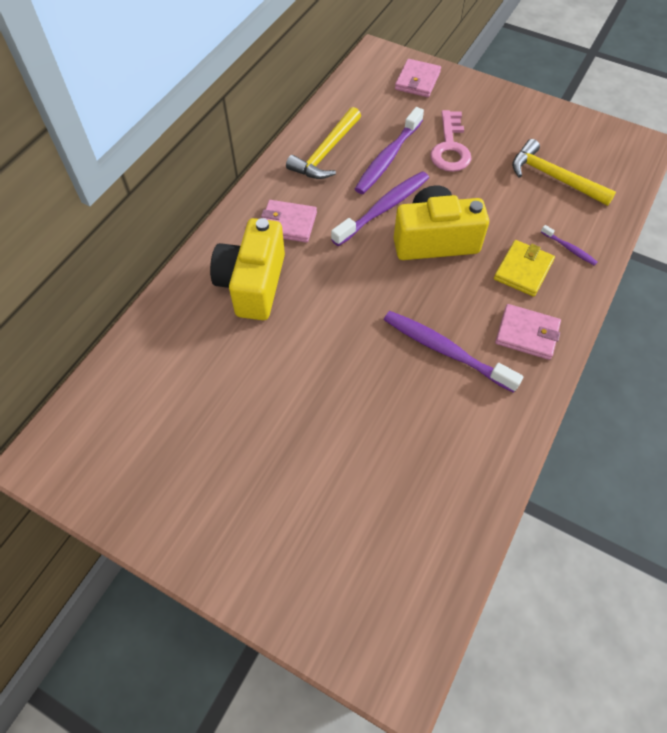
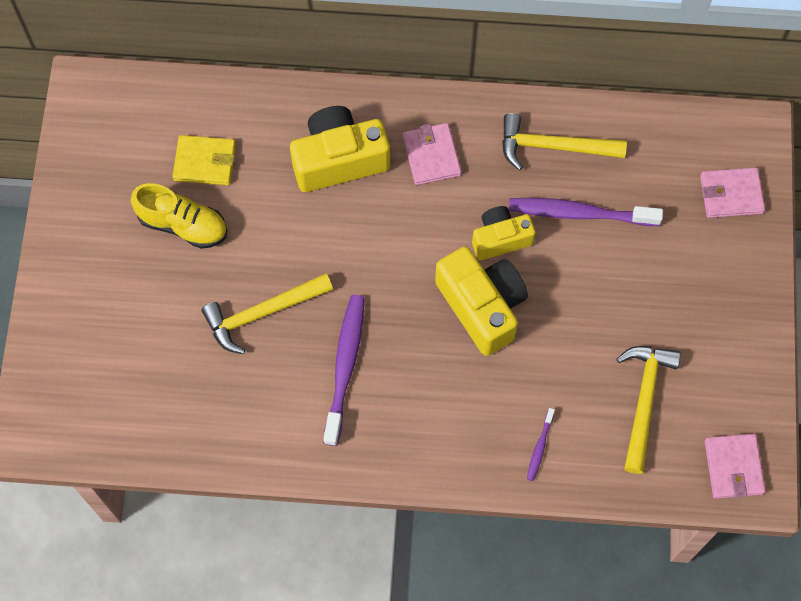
camera: 65 degrees right, 10 degrees up
purple toothbrush [331,171,429,246] -> yellow camera [472,206,536,260]
pink key [430,110,471,172] -> none
yellow wallet [494,240,555,297] -> yellow wallet moved to [173,135,236,185]
pink wallet [495,304,561,360] -> pink wallet moved to [705,434,765,499]
none -> yellow shoe [131,183,227,249]
none -> yellow hammer [202,274,333,354]

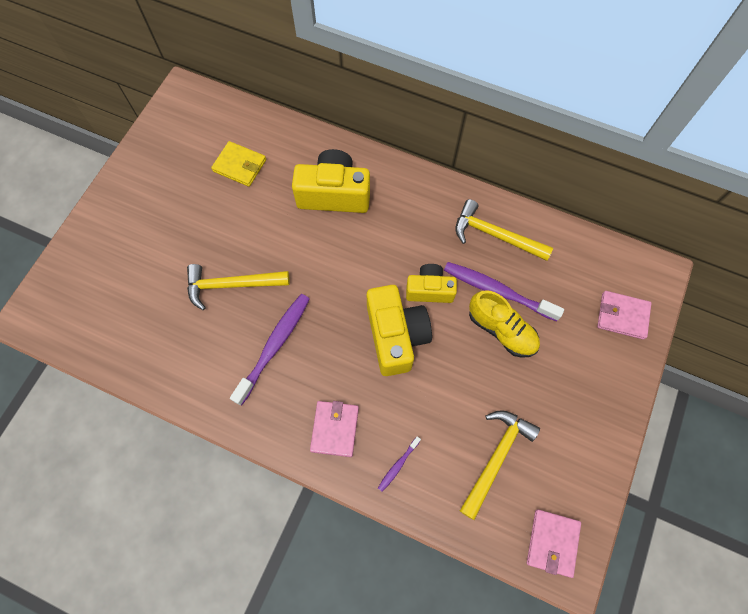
camera: 20 degrees right, 0 degrees up
yellow shoe [131,183,227,249] -> yellow shoe moved to [469,290,540,358]
pink wallet [403,123,462,185] -> pink wallet moved to [310,401,359,457]

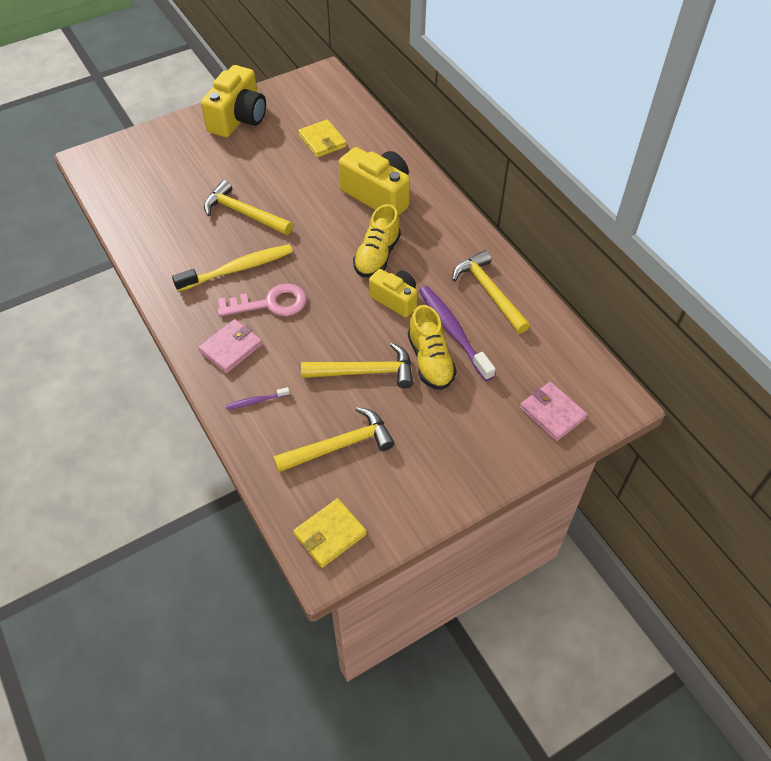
camera: 35 degrees right, 15 degrees down
purple toothbrush [230,294,310,406] -> yellow toothbrush [172,244,293,292]
yellow camera [367,285,432,376] -> yellow camera moved to [201,65,266,138]
pink wallet [527,509,581,578] -> yellow wallet [293,498,367,568]
none -> pink key [218,283,307,317]
none -> yellow hammer [301,343,413,388]
none -> yellow shoe [353,204,401,277]

